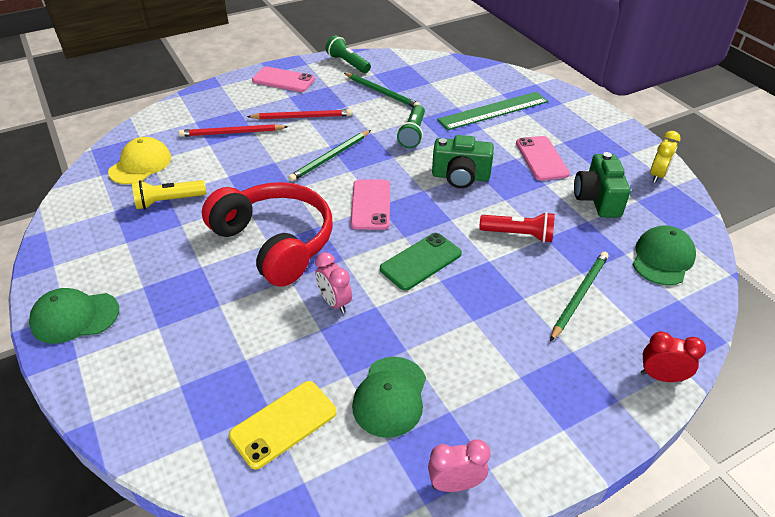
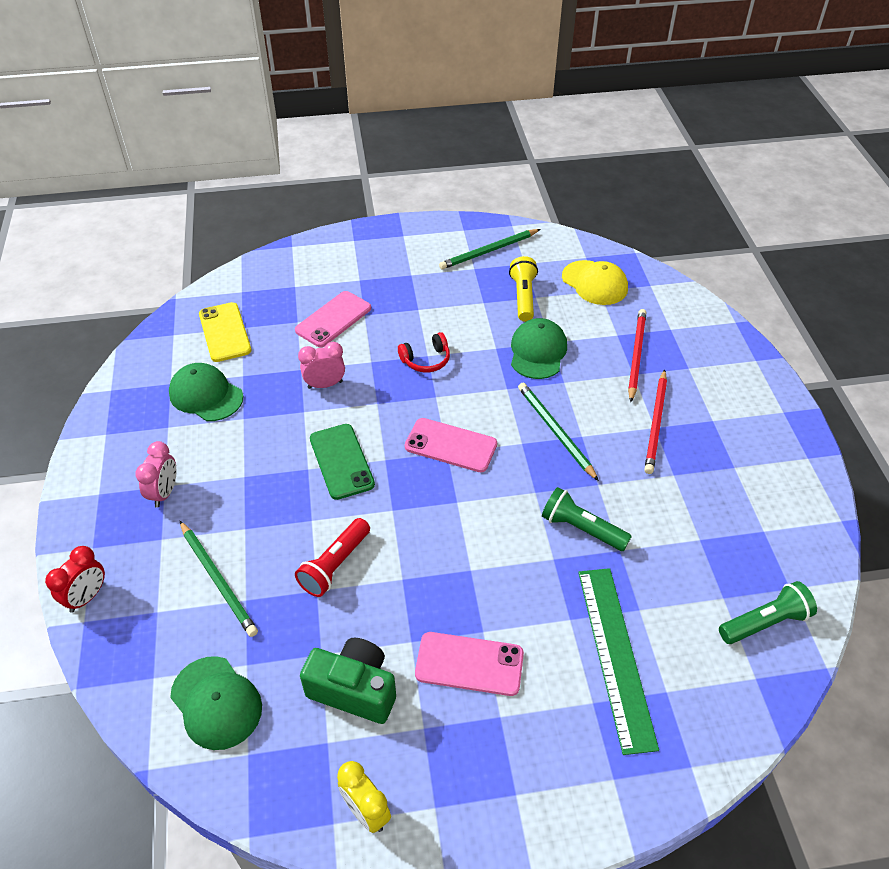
camera: 110 degrees right, 5 degrees up
green cap [29,288,119,344] -> green cap moved to [511,318,567,379]
red headphones [202,182,333,287] -> red headphones [398,332,450,372], size x0.40
pink phone [252,67,315,92] -> pink phone moved to [295,291,371,347]
green flashlight [325,35,371,73] -> green flashlight moved to [719,581,817,644]
green pencil [344,73,420,107] -> green pencil moved to [439,229,540,270]
pink clock [428,440,491,492] -> pink clock moved to [135,441,177,508]
green camera [432,135,494,188] -> none

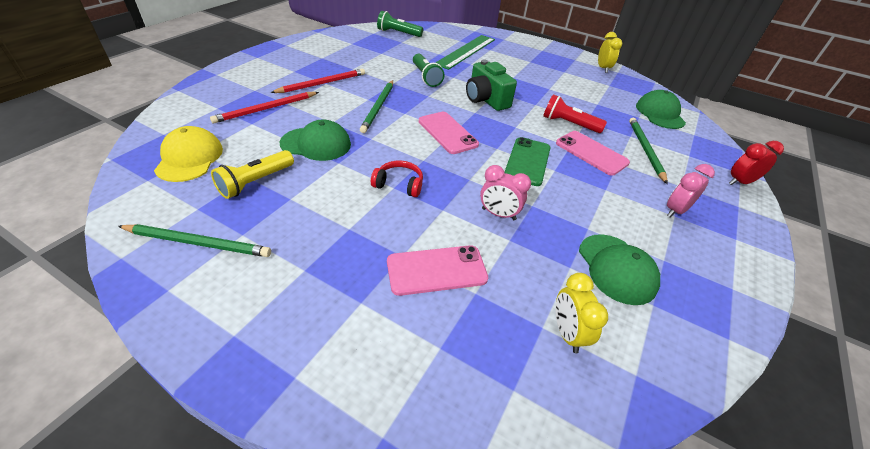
camera: 145 degrees left, 5 degrees down
yellow phone [199,302,251,362] -> yellow clock [555,273,608,353]
red flashlight [295,518,370,597] -> red flashlight turned 135 degrees counterclockwise [543,94,607,133]
green camera [300,638,396,724] -> green camera moved to [466,59,517,111]
pink phone [415,632,524,696] -> pink phone moved to [556,131,630,176]
green cap [511,318,567,379] -> green cap turned 135 degrees counterclockwise [280,119,351,161]

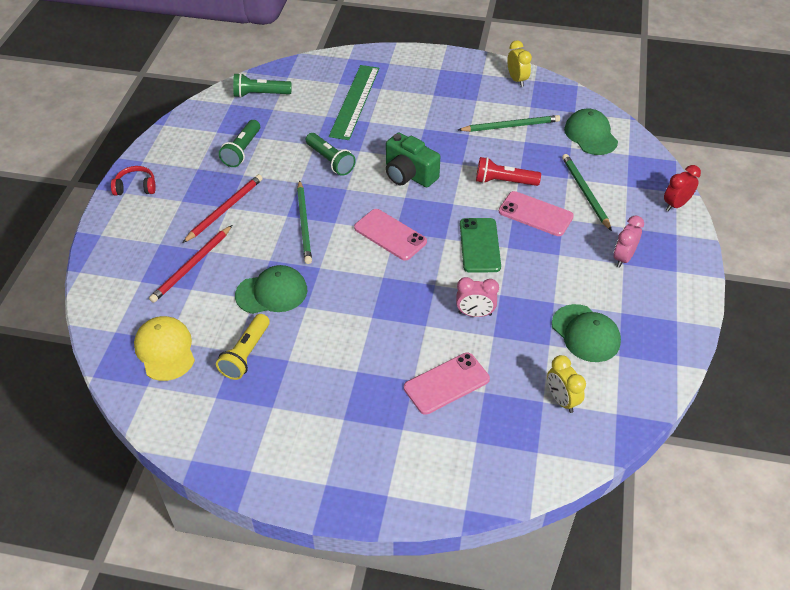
camera: 15 degrees left, 5 degrees up
green pencil [118,224,271,257] -> green pencil moved to [458,115,560,132]
red headphones [371,161,423,197] -> red headphones moved to [111,166,156,196]
none -> green flashlight [219,120,260,167]

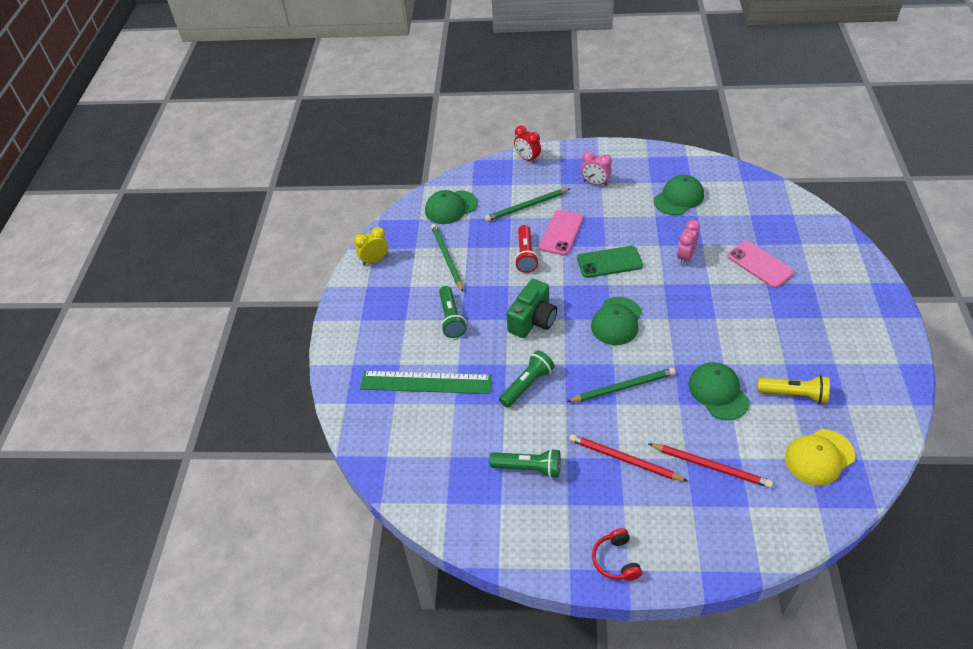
camera: 95 degrees left, 0 degrees up
green flashlight [233,73,292,98] -> green flashlight moved to [439,286,467,338]
pink phone [354,209,427,261] -> green cap [591,297,642,345]
pink clock [456,277,499,317] -> pink clock turned 150 degrees counterclockwise [677,220,700,265]
yellow clock [547,355,586,413] -> none

